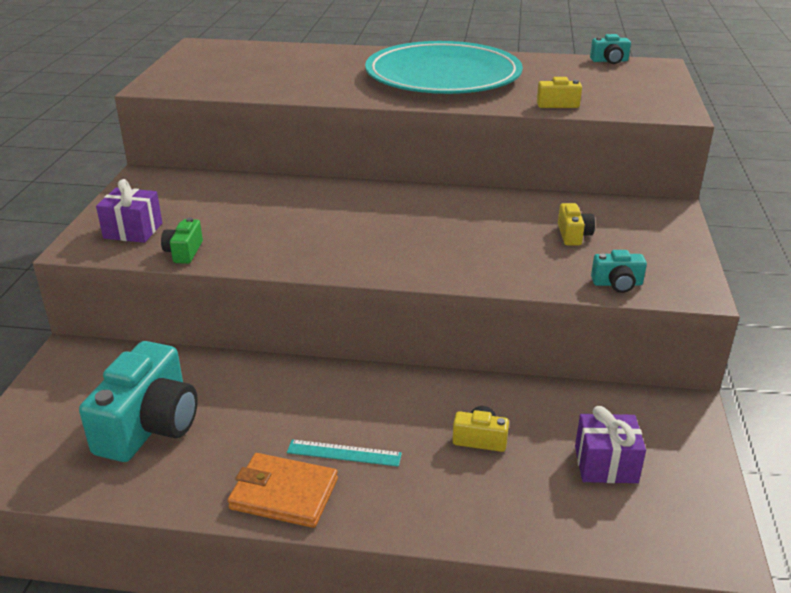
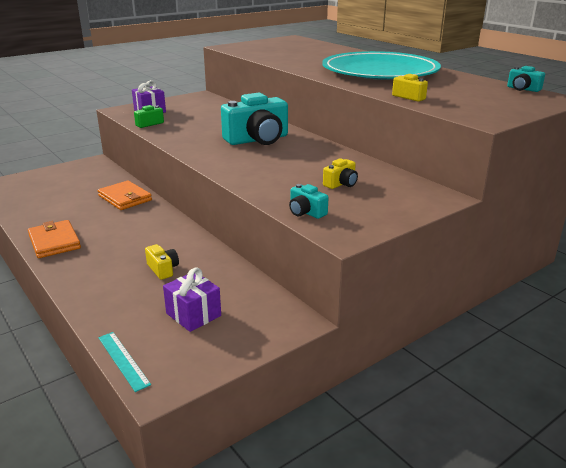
camera: 45 degrees right, 5 degrees down
turquoise camera [79,341,198,462] -> turquoise camera moved to [221,93,288,145]
turquoise ruler [287,439,402,467] -> turquoise ruler moved to [98,332,151,392]
none -> orange wallet [98,181,152,210]

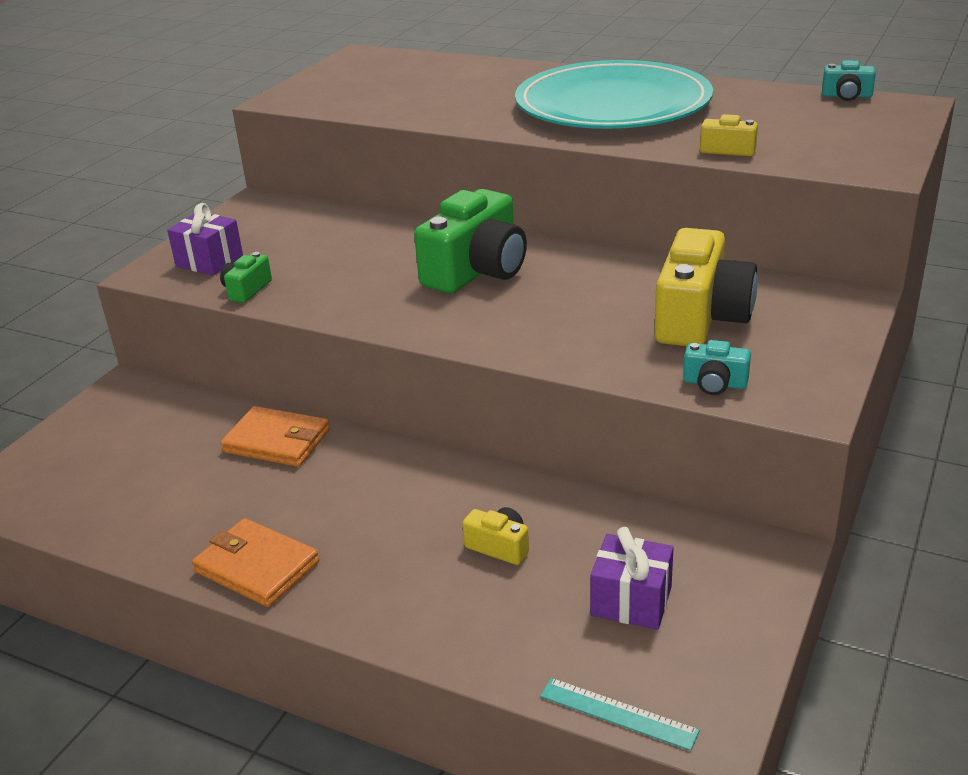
camera: 25 degrees left, 5 degrees up
turquoise camera [221,93,288,145] -> green camera [414,189,527,294]
yellow camera [323,158,358,189] -> yellow camera [655,228,758,346], size x2.17

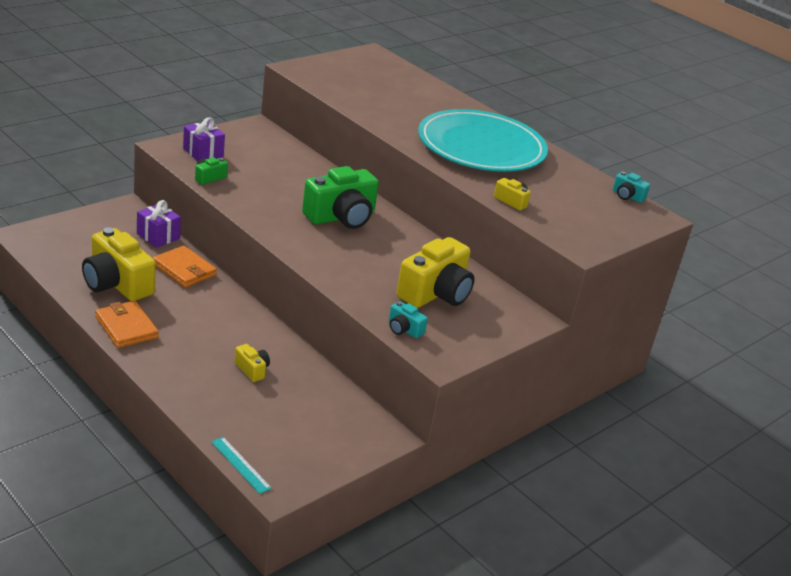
camera: 15 degrees right, 0 degrees up
purple gift [590,527,674,630] -> purple gift moved to [137,200,181,248]
none -> yellow camera [82,227,156,301]

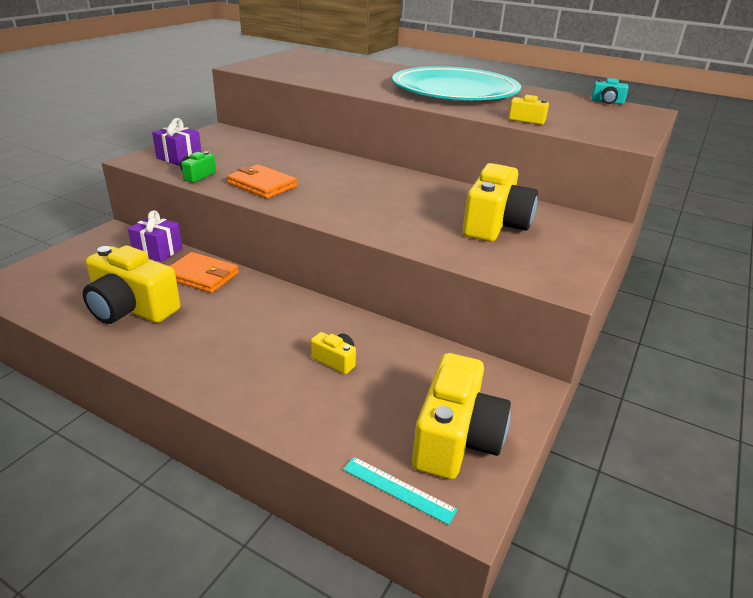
camera: 15 degrees left, 0 degrees up
orange wallet [95,301,159,348] -> orange wallet moved to [227,164,297,199]
green camera [302,166,379,229] -> none
turquoise camera [389,301,428,338] -> none
none -> yellow camera [412,353,511,479]

